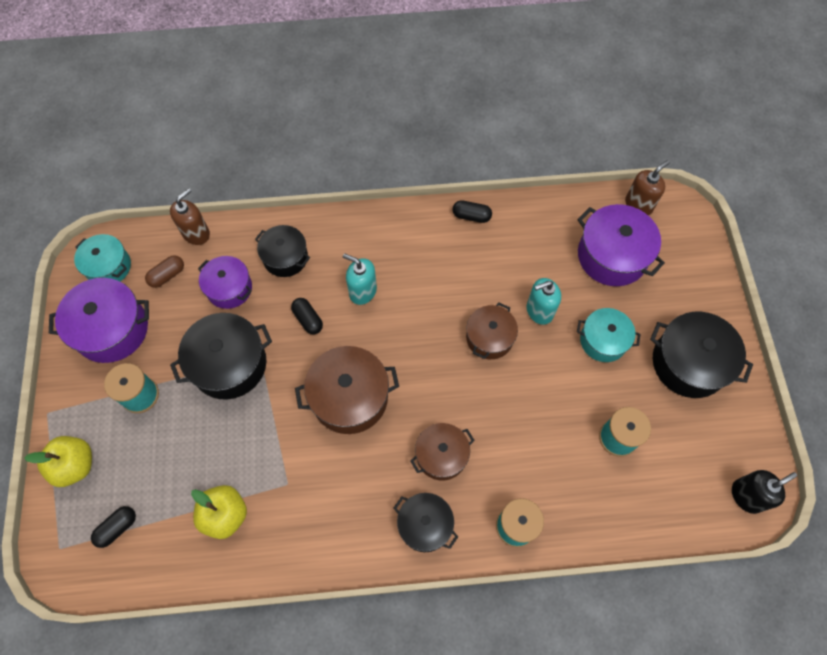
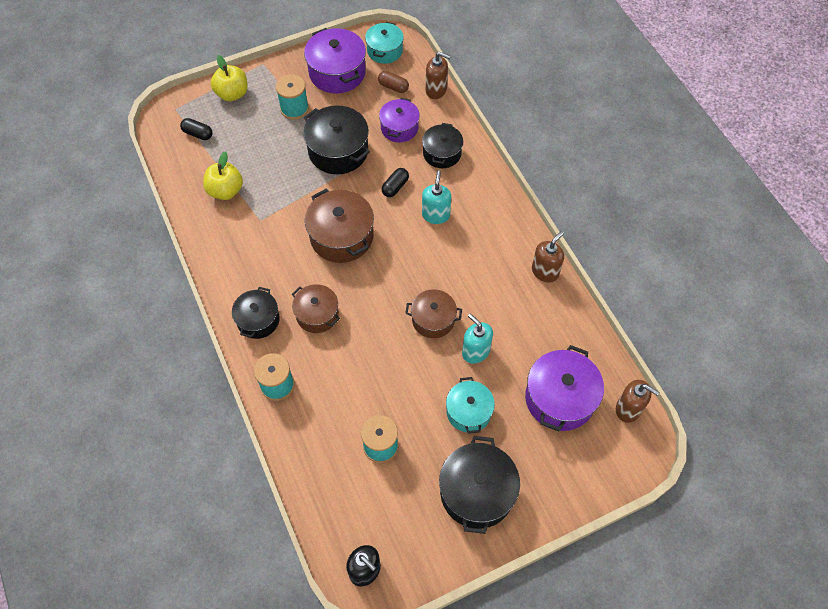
camera: 70 degrees right, 5 degrees down
black capsule [453,200,492,223] -> brown soap dispenser [532,231,564,283]

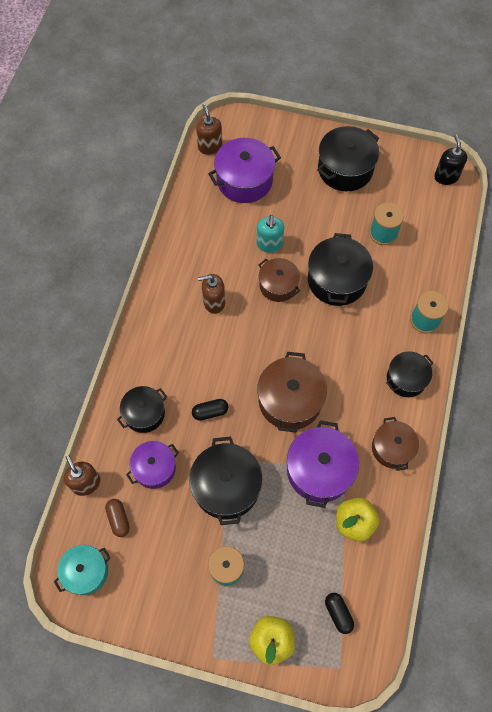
camera: 140 degrees left, 5 degrees up
brown pot [292,284,340,333] -> brown pot moved to [372,417,419,471]
purple pot [304,28,366,93] -> purple pot moved to [287,420,359,508]
turquoise soap dispenser [422,170,451,224] -> none
turquoise pot [446,377,495,434] -> none
brown soap dispenser [532,231,564,283] -> brown soap dispenser moved to [198,274,225,314]
none -> black pot [308,233,373,306]

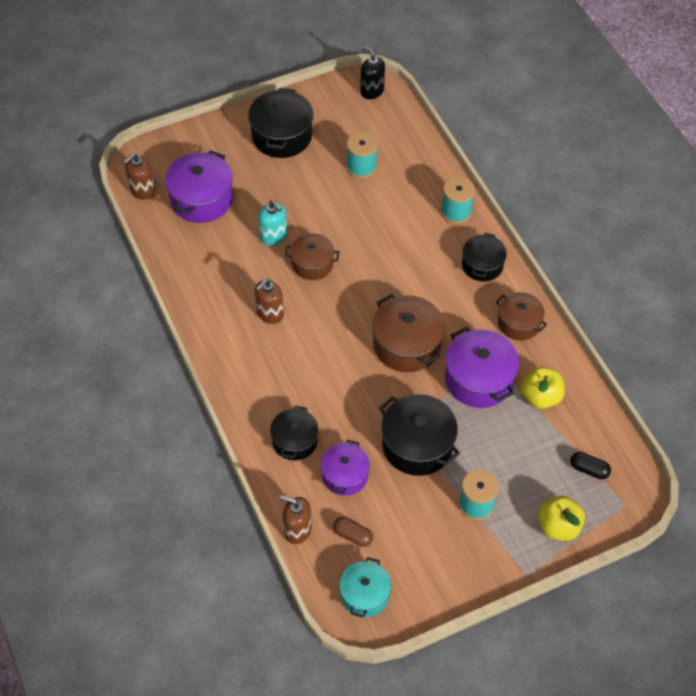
camera: 40 degrees left, 10 degrees down
black capsule [192,399,228,421] -> none
brown soap dispenser [196,104,222,155] -> brown soap dispenser turned 75 degrees counterclockwise [123,153,155,200]
black pot [308,233,373,306] -> none

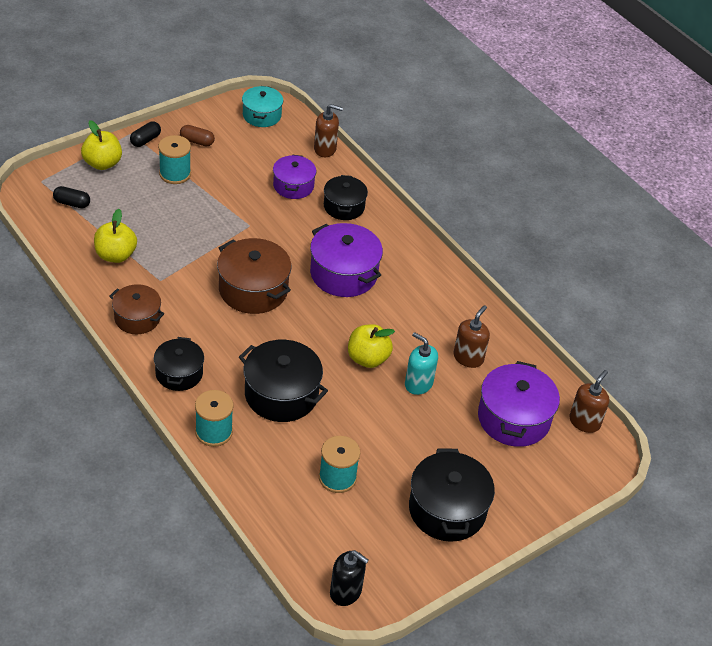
camera: 165 degrees right, 10 degrees down
brown soap dispenser [255,279,284,324] -> brown soap dispenser moved to [453,305,490,368]
brown pot [285,233,340,280] -> yellow apple [348,324,395,368]
brown capsule [333,517,373,547] -> brown capsule moved to [180,125,215,146]
black pot [379,394,460,476] -> black pot moved to [239,340,328,422]
purple pot [445,327,520,408] -> purple pot moved to [310,223,383,297]
none -> black capsule [130,122,161,147]

